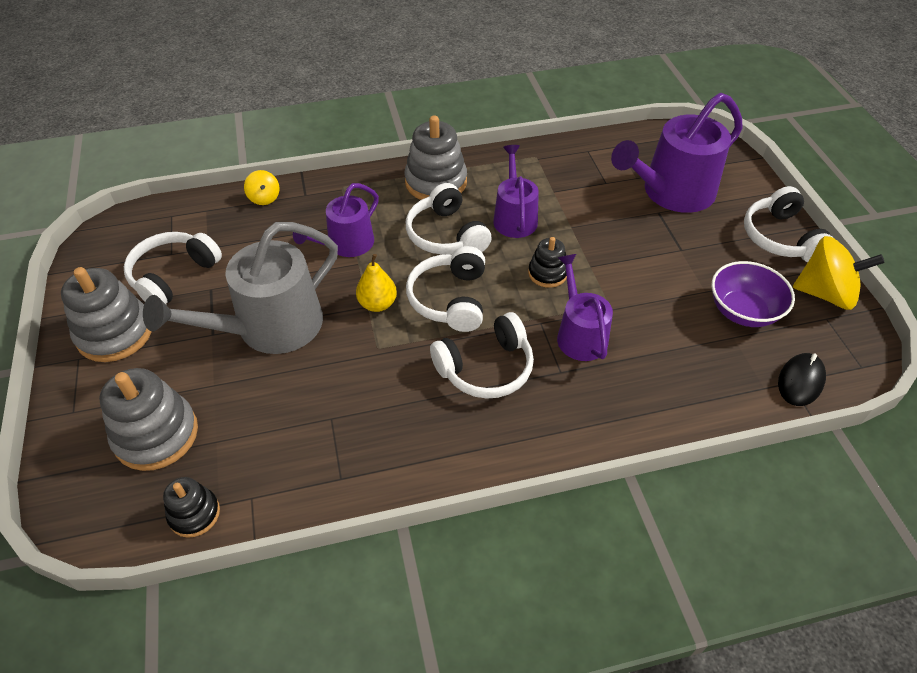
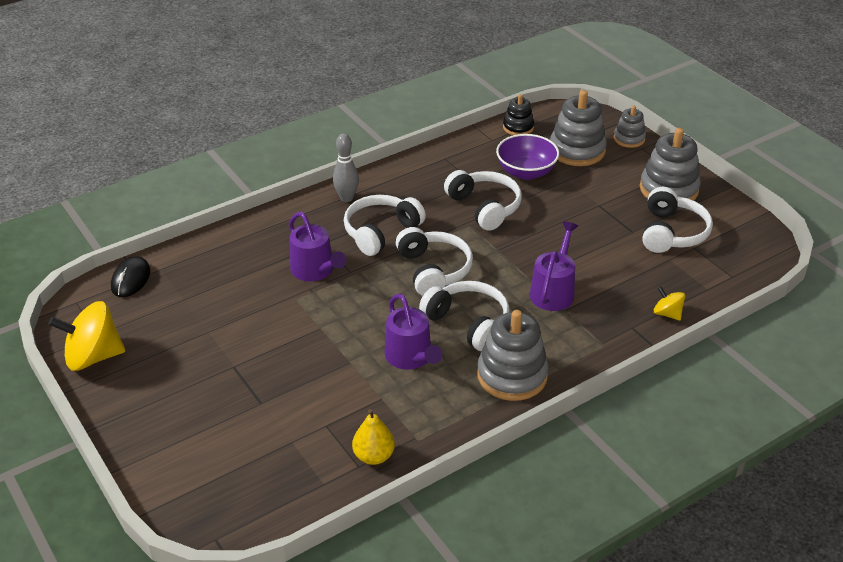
camera: 160 degrees right, 10 degrees down
grey watering can [143,222,338,354] -> none
yellow pear [356,254,397,312] -> yellow pear moved to [352,409,395,465]
black stacking toy [528,237,567,288] -> none
purple watering can [611,93,743,213] -> none
purple bowl [712,261,795,327] -> purple bowl moved to [496,134,559,180]
white headphones [744,186,833,262] -> white headphones moved to [444,170,522,231]
none -> grey bowling pin [333,133,359,202]
none -> grey stacking toy [614,105,646,148]

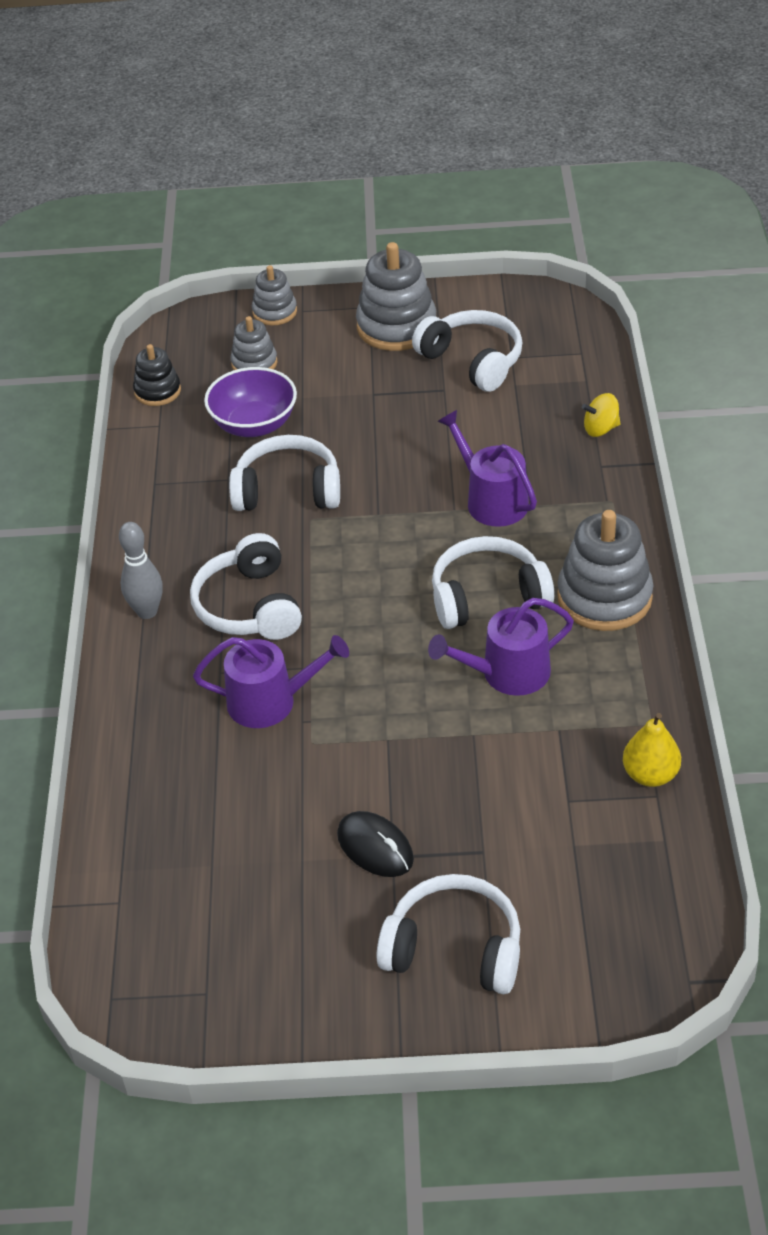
camera: 55 degrees left, 5 degrees up
yellow spinning top [48,301,125,371] -> none
black mouse [111,257,151,297] -> black mouse moved to [337,811,414,877]
purple watering can [384,293,442,370] -> purple watering can turned 150 degrees clockwise [428,598,574,696]
white headphones [396,227,473,296] -> white headphones moved to [377,874,520,994]
grey stacking toy [550,90,607,166] -> grey stacking toy [230,316,278,370], size x0.57

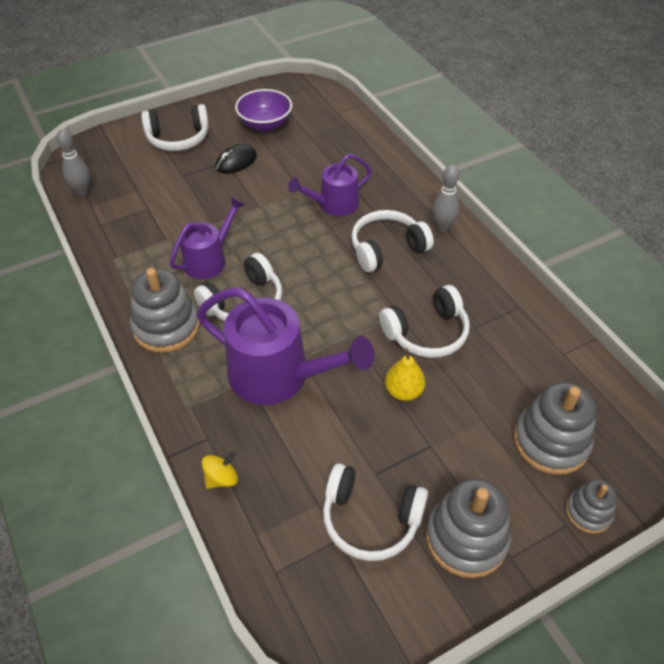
camera: 150 degrees right, 5 degrees up
black stacking toy [133,344,181,406] -> none
white headphones [190,533,302,640] -> white headphones turned 75 degrees counterclockwise [351,210,434,273]
purple bowl [204,367,297,437] -> purple bowl moved to [235,89,292,132]
grey stacking toy [230,316,278,370] -> grey stacking toy [514,382,596,475], size x1.76
black mouse [337,811,414,877] -> black mouse turned 60 degrees counterclockwise [215,144,257,174]
purple watering can [437,410,537,527] -> purple watering can [197,288,374,405], size x1.66
yellow pear [623,713,681,787] -> yellow pear moved to [385,348,425,401]
none -> grey bowling pin [56,129,90,196]

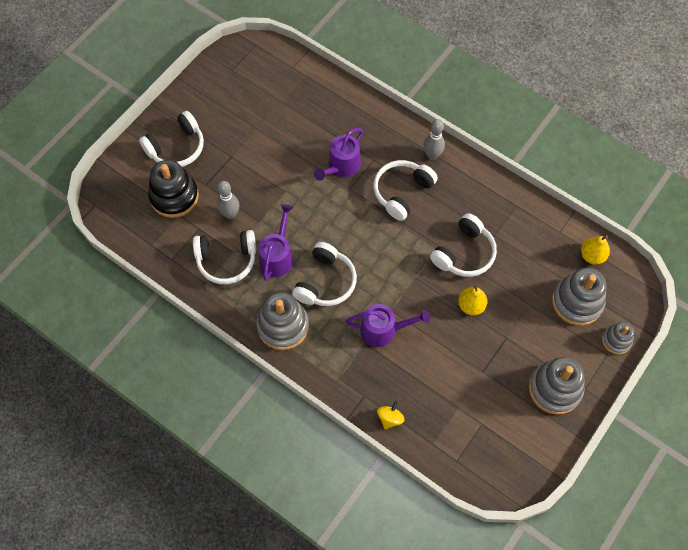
camera: 25 degrees left, 15 degrees up
grey bowling pin [56,129,90,196] -> grey bowling pin moved to [217,181,240,219]
purple watering can [197,288,374,405] -> purple watering can [346,304,430,347], size x0.60
black mouse [215,144,257,174] -> none
purple bowl [235,89,292,132] -> none
white headphones [323,463,428,561] -> white headphones moved to [193,230,256,284]
none -> black stacking toy [148,160,199,218]
none -> yellow pear [581,236,610,265]

